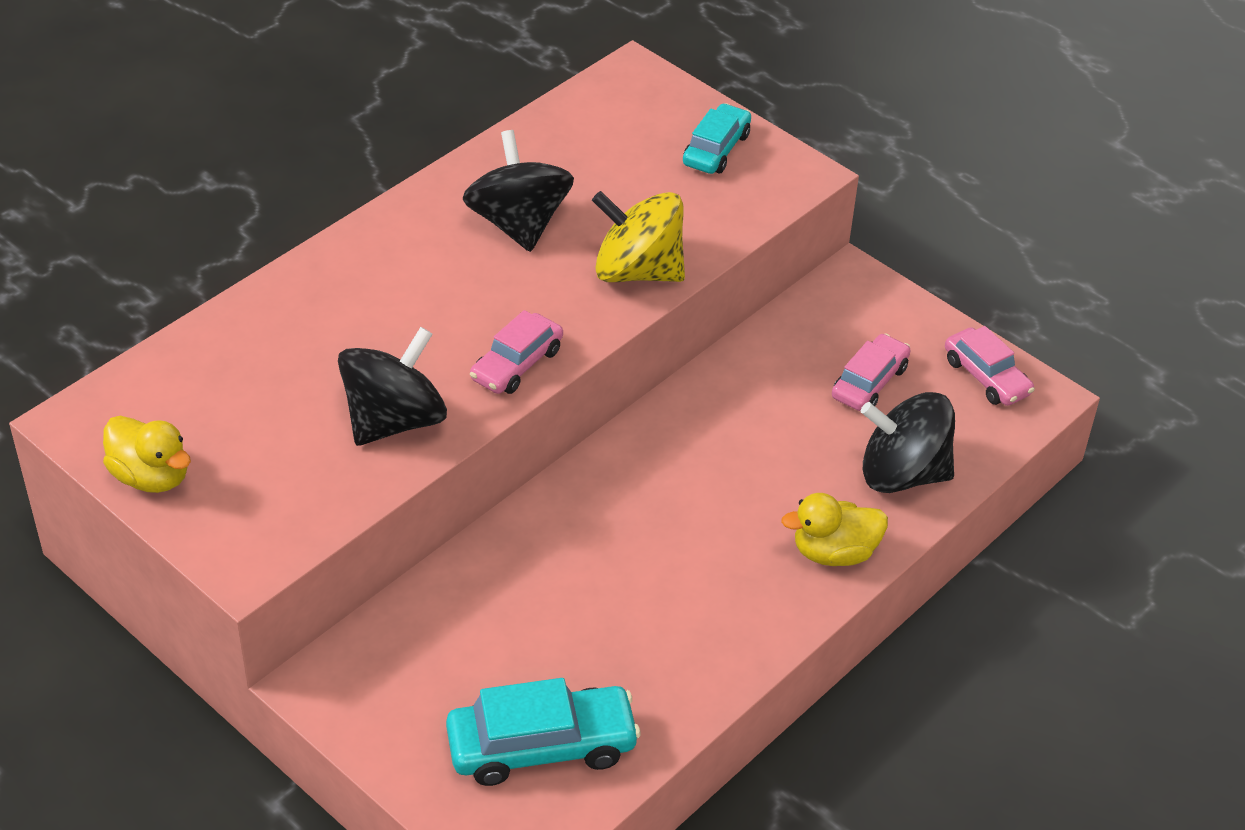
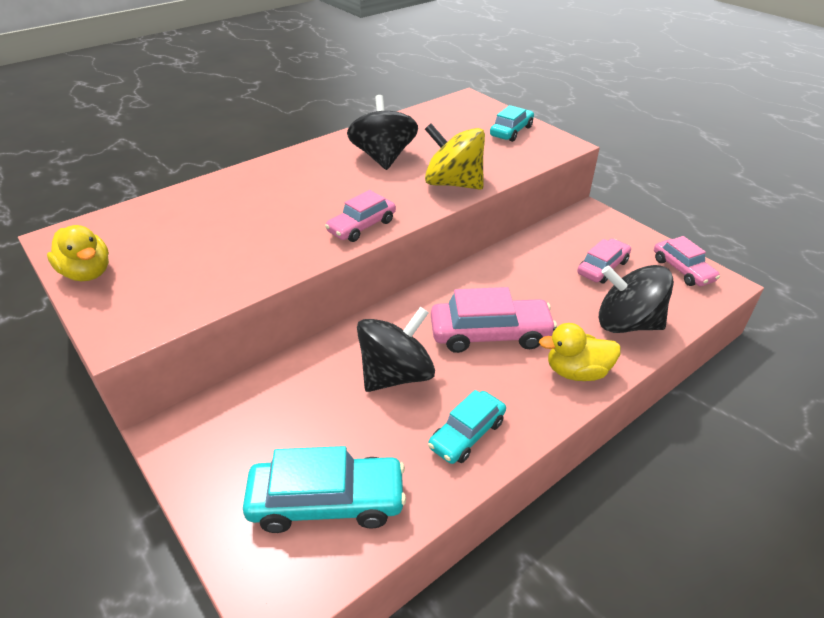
camera: 10 degrees right, 5 degrees down
black spinning top [338,327,447,446] -> black spinning top moved to [357,307,435,392]
none -> turquoise car [428,390,506,464]
none -> pink car [431,287,557,353]

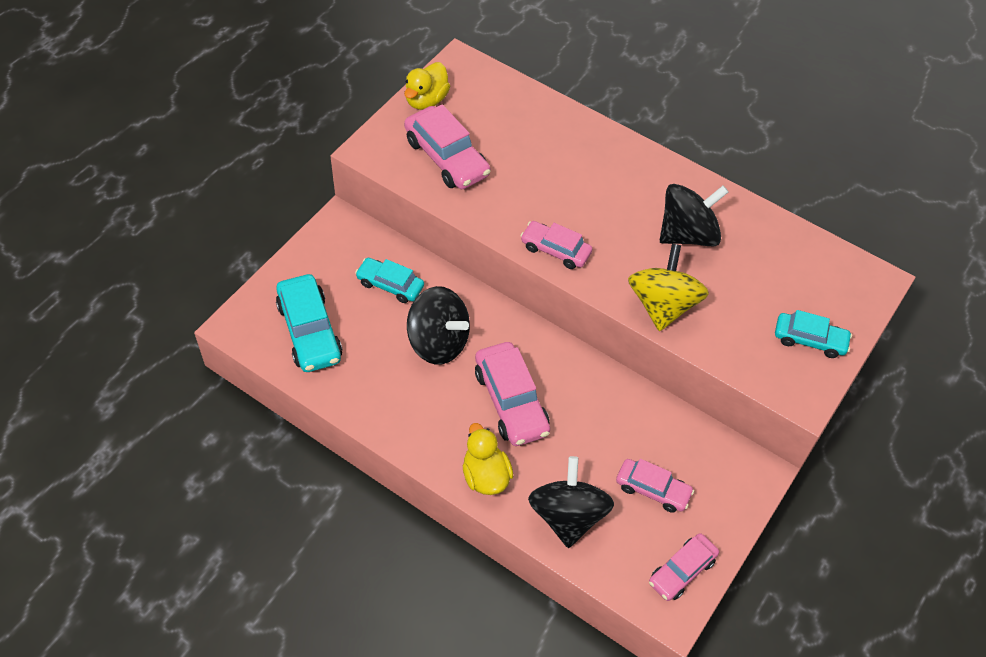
camera: 70 degrees right, 15 degrees up
turquoise car [428,390,506,464] -> turquoise car moved to [355,258,424,303]
none -> pink car [404,104,491,189]

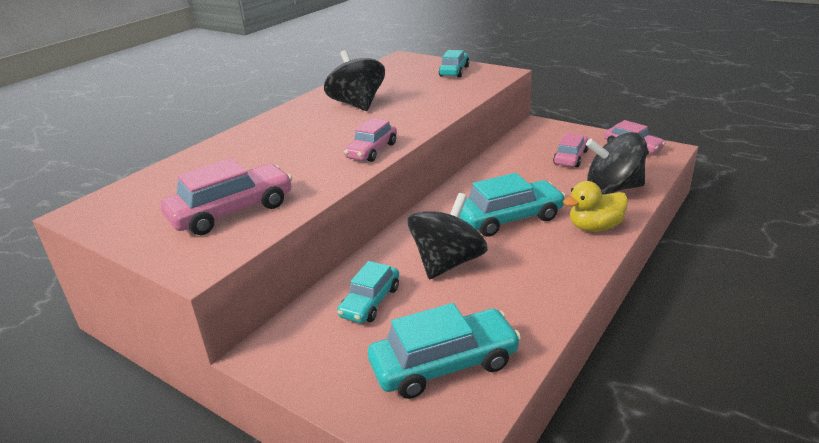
camera: 85 degrees left, 25 degrees down
yellow duck [404,62,450,110] -> none
pink car [475,342,550,446] -> turquoise car [459,173,566,237]
yellow spinning top [628,244,709,331] -> none

